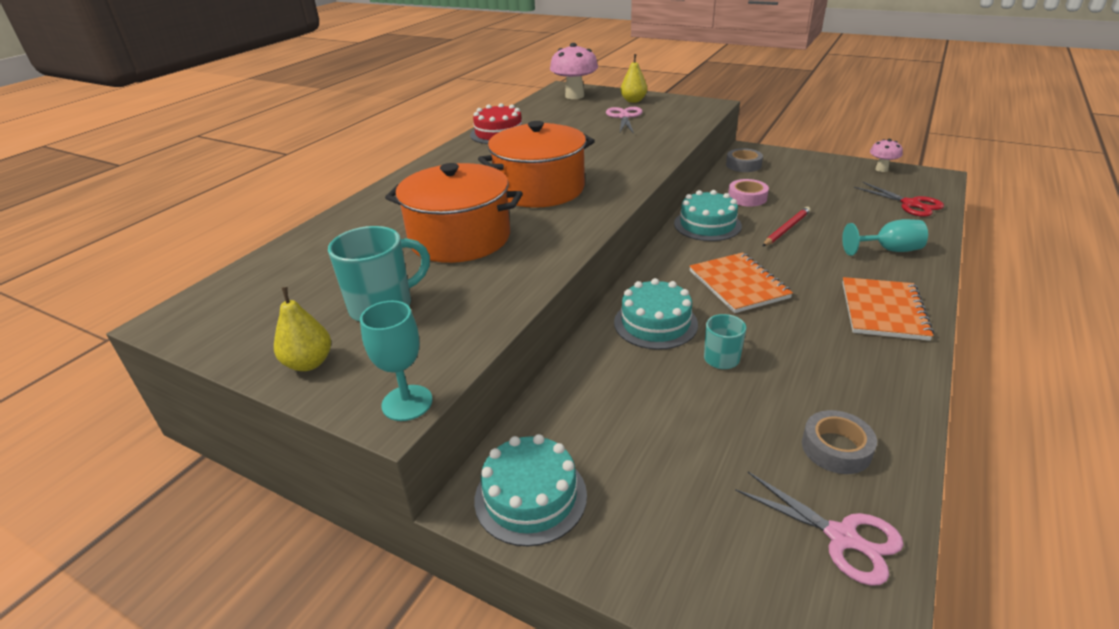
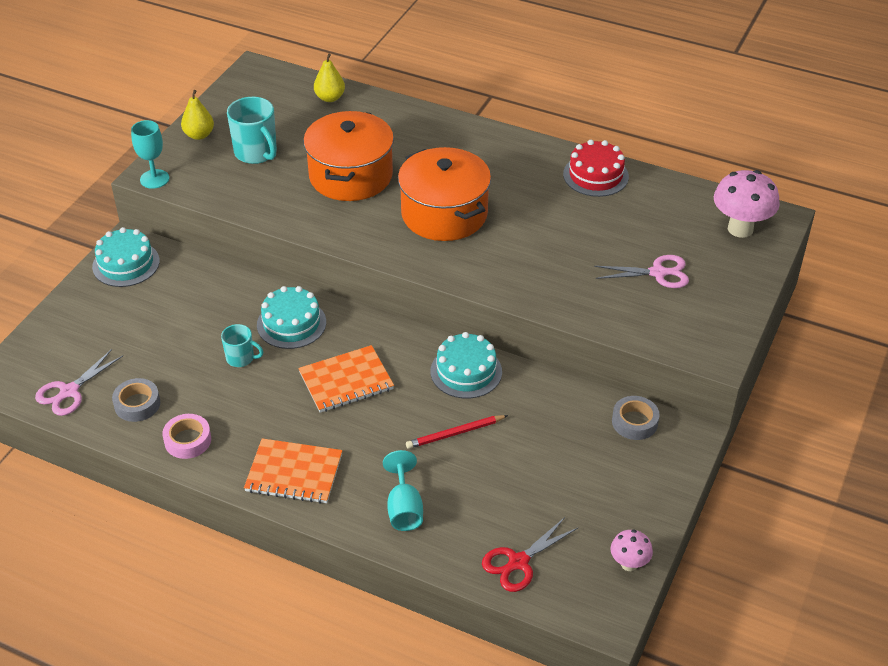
camera: 85 degrees right, 10 degrees up
yellow pear [621,54,647,103] -> yellow pear moved to [314,54,345,102]
pink tape [728,179,769,207] -> pink tape moved to [162,414,211,459]
red pencil [763,207,811,246] -> red pencil turned 120 degrees clockwise [406,415,508,449]

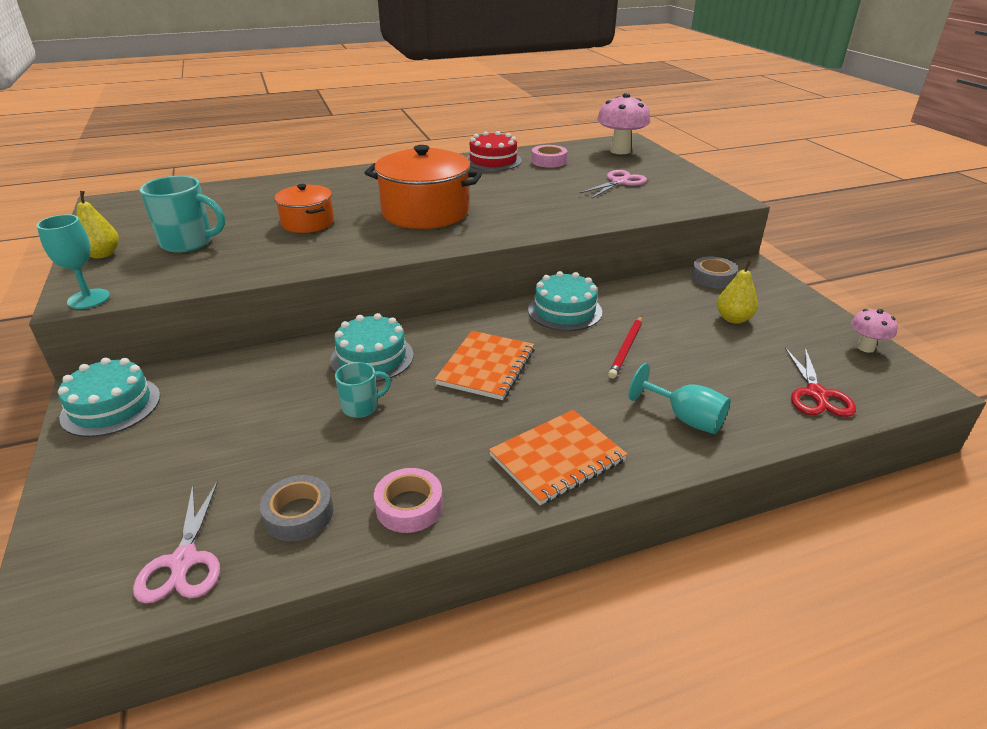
camera: 45 degrees left, 10 degrees down
orange pot [303,111,394,201] -> orange pot [274,184,334,233], size x0.58
yellow pear [314,54,345,102] -> yellow pear moved to [717,260,758,324]
none -> pink tape [531,145,567,168]

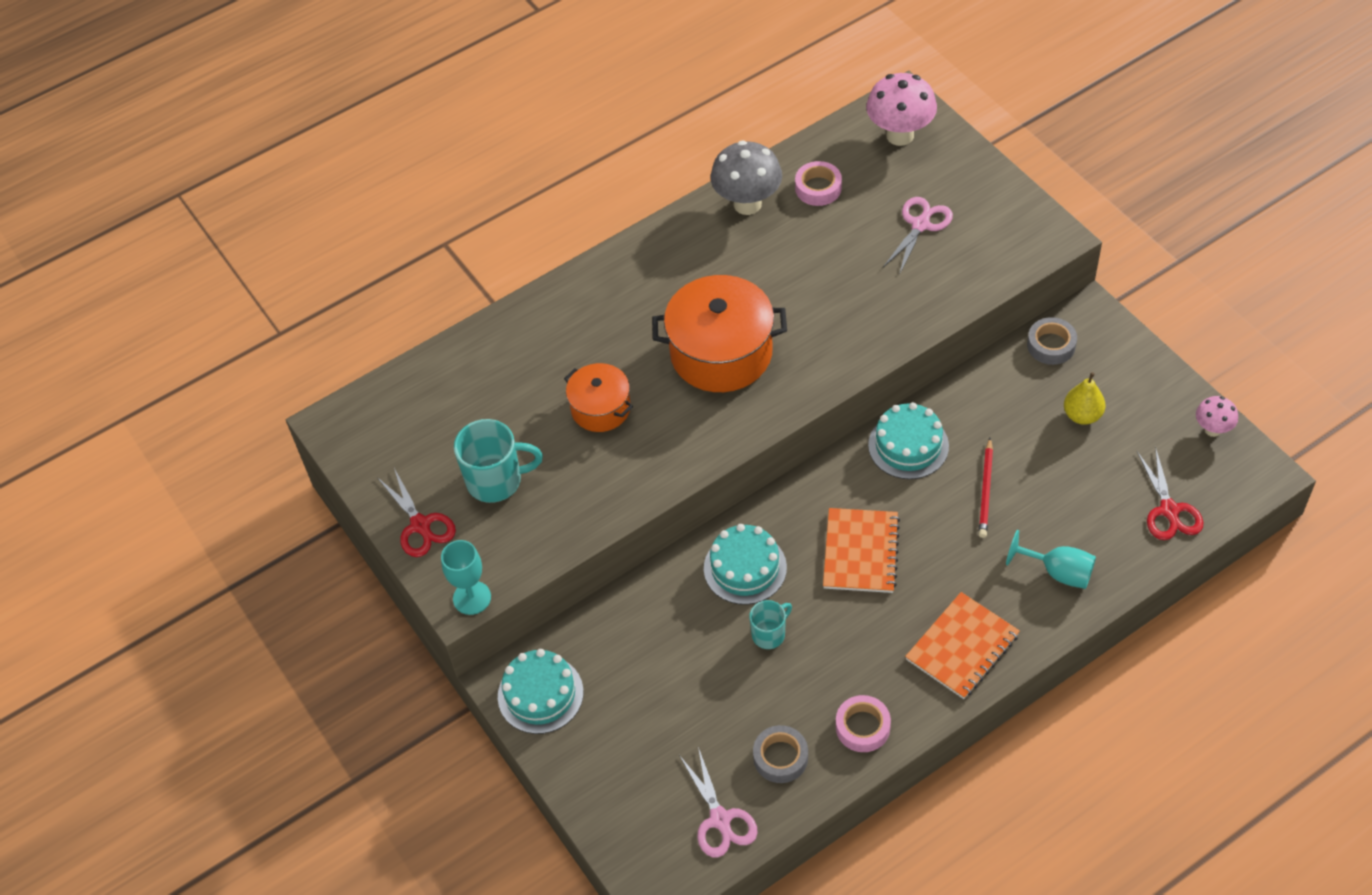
camera: 10 degrees left, 20 degrees up
yellow pear [76,191,119,258] -> red scissors [377,468,456,557]
red cake [466,131,522,171] -> grey mushroom [711,141,782,215]

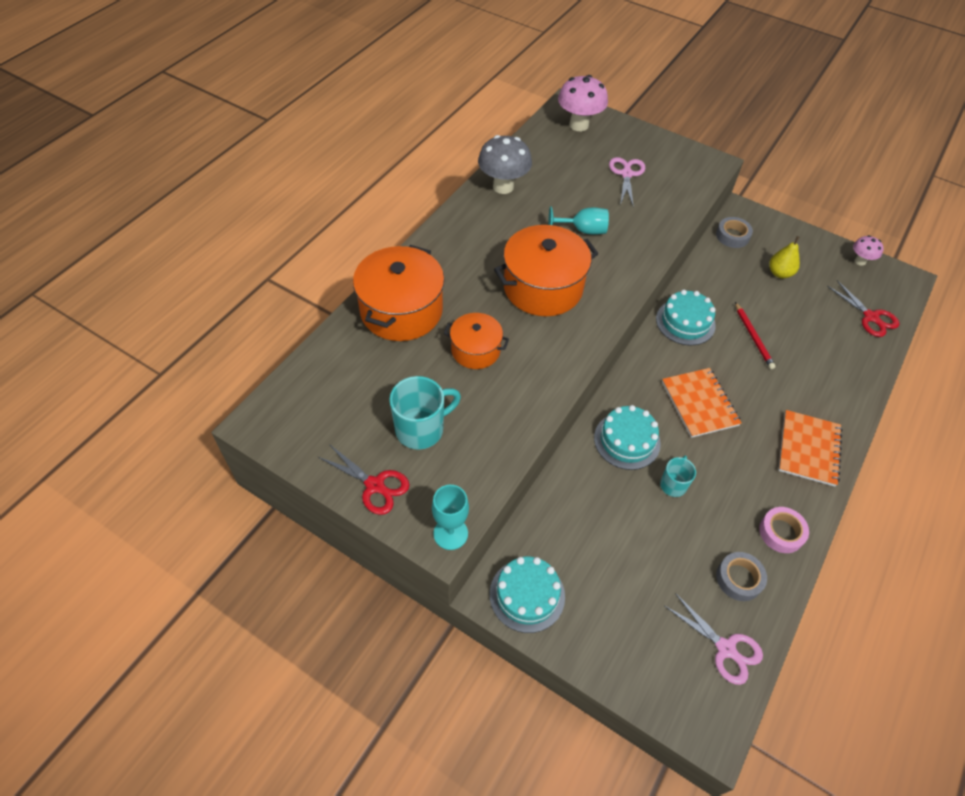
camera: 30 degrees left, 0 degrees up
pink tape [795,161,842,206] -> none
turquoise goblet [1006,530,1096,589] -> turquoise goblet moved to [548,206,609,235]
none -> orange pot [353,245,445,341]

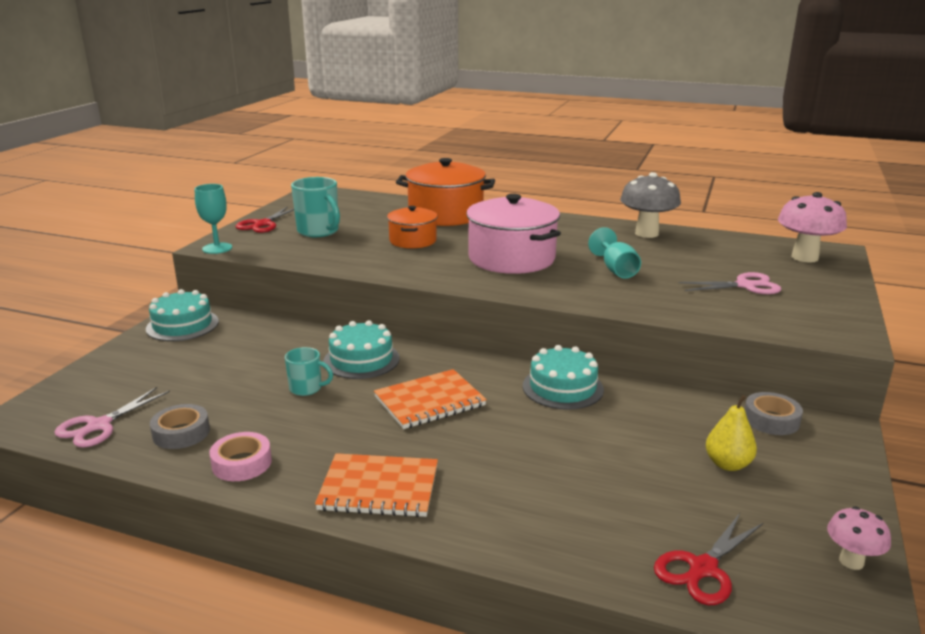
camera: 80 degrees right, 30 degrees down
orange pot [494,225,599,316] -> pink pot [466,194,561,274]
red pencil [735,302,776,369] -> none

